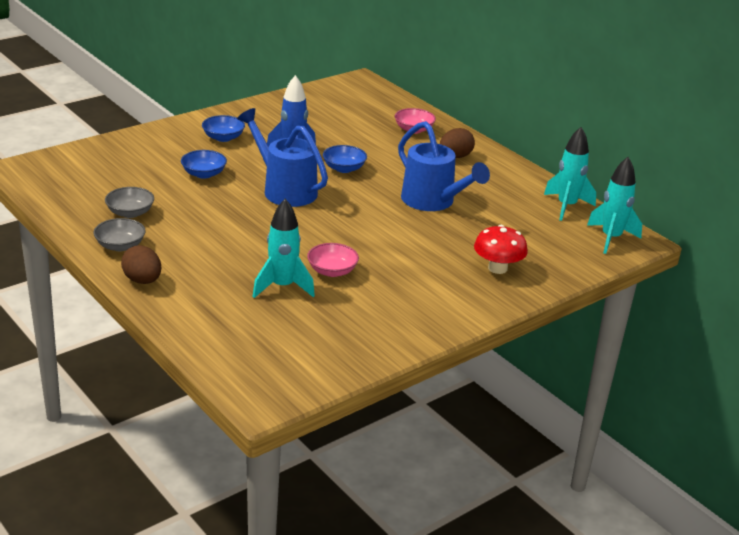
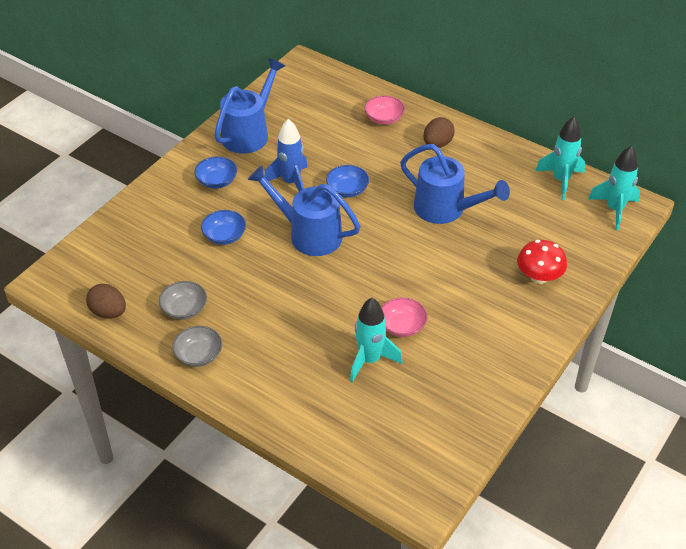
camera: 15 degrees left, 15 degrees up
brown egg [121,245,161,284] -> brown egg moved to [86,284,126,319]
none -> blue watering can [214,58,285,154]

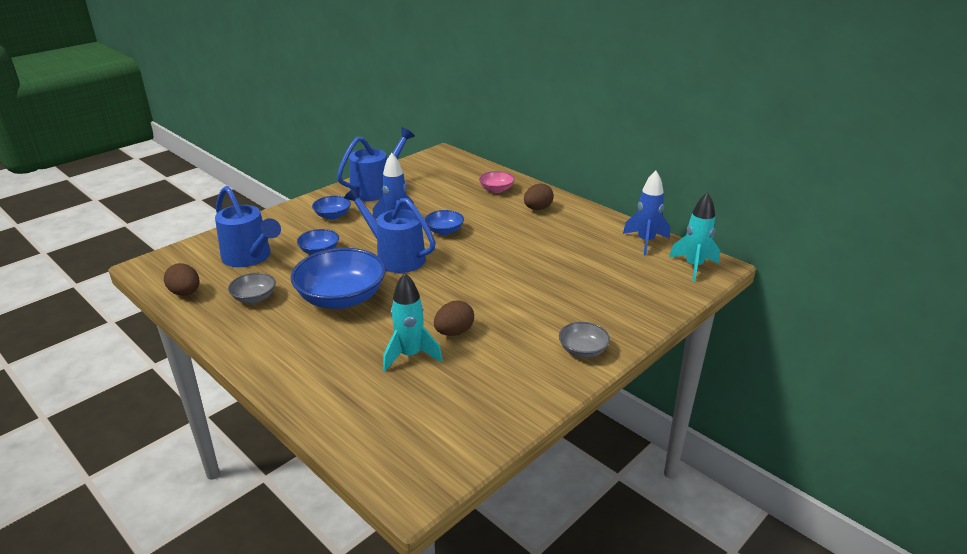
camera: 10 degrees right, 15 degrees down
grey bowl [172,326,222,367] -> grey bowl moved to [559,322,610,358]
pink bowl [381,297,428,337] -> brown egg [434,300,474,336]
blue watering can [400,144,510,224] -> blue watering can moved to [215,186,281,267]
red mushroom [517,240,567,284] -> none
turquoise rocket [535,117,585,200] -> blue rocket [623,170,670,256]
none -> blue bowl [290,248,386,309]

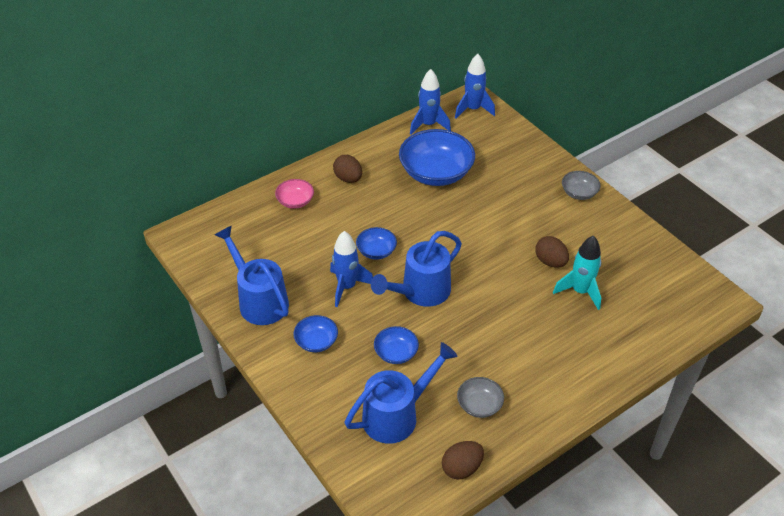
camera: 80 degrees left, 15 degrees up
blue bowl [290,248,386,309] -> blue bowl moved to [399,129,475,186]
turquoise rocket [669,192,720,282] -> blue rocket [455,54,495,118]

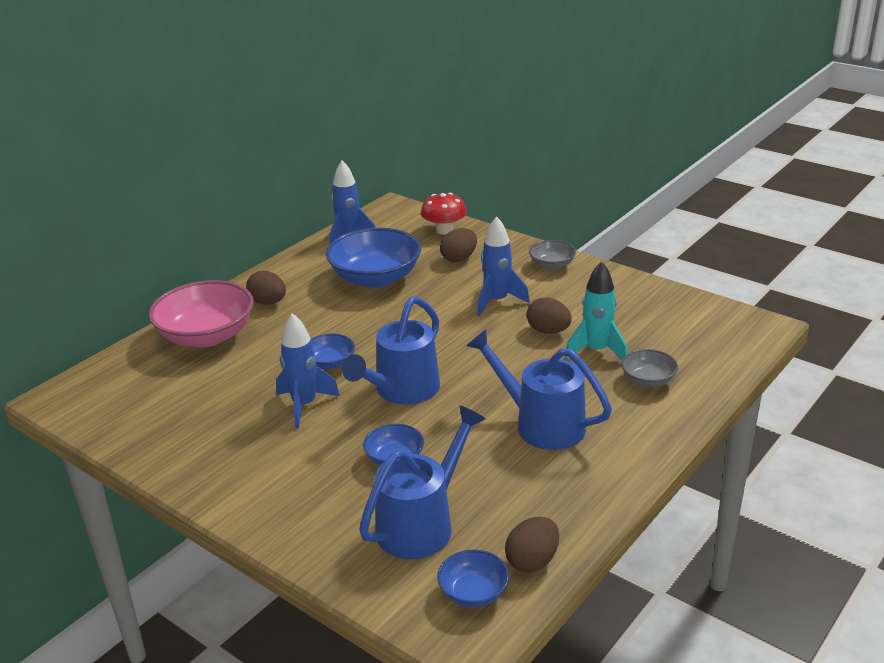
camera: 15 degrees left, 15 degrees down
blue watering can [215,226,289,325] -> blue watering can moved to [466,329,612,450]
pink bowl [275,179,314,209] -> pink bowl [149,280,254,347], size x2.01
blue bowl [293,315,338,352] -> blue bowl moved to [437,550,509,608]
blue rocket [455,54,495,118] -> blue rocket moved to [477,216,530,316]
grey bowl [457,377,504,418] -> grey bowl moved to [621,349,678,387]
none -> red mushroom [421,193,467,234]
none -> brown egg [440,228,477,262]

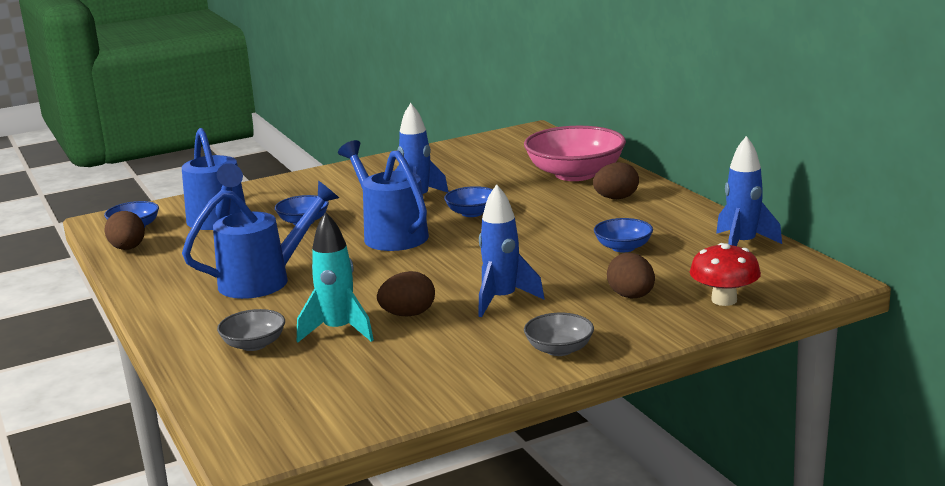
camera: 115 degrees right, 10 degrees down
blue bowl [326,228,421,288] -> blue bowl [594,218,653,252], size x0.50

